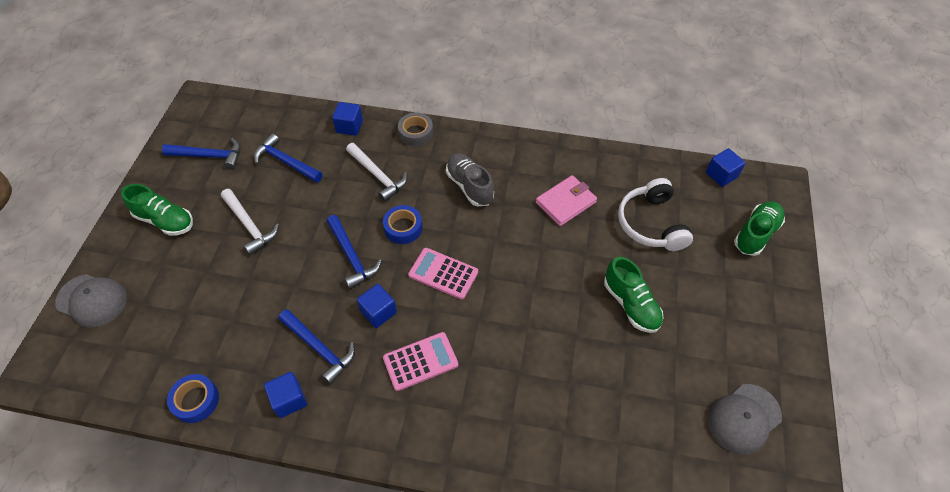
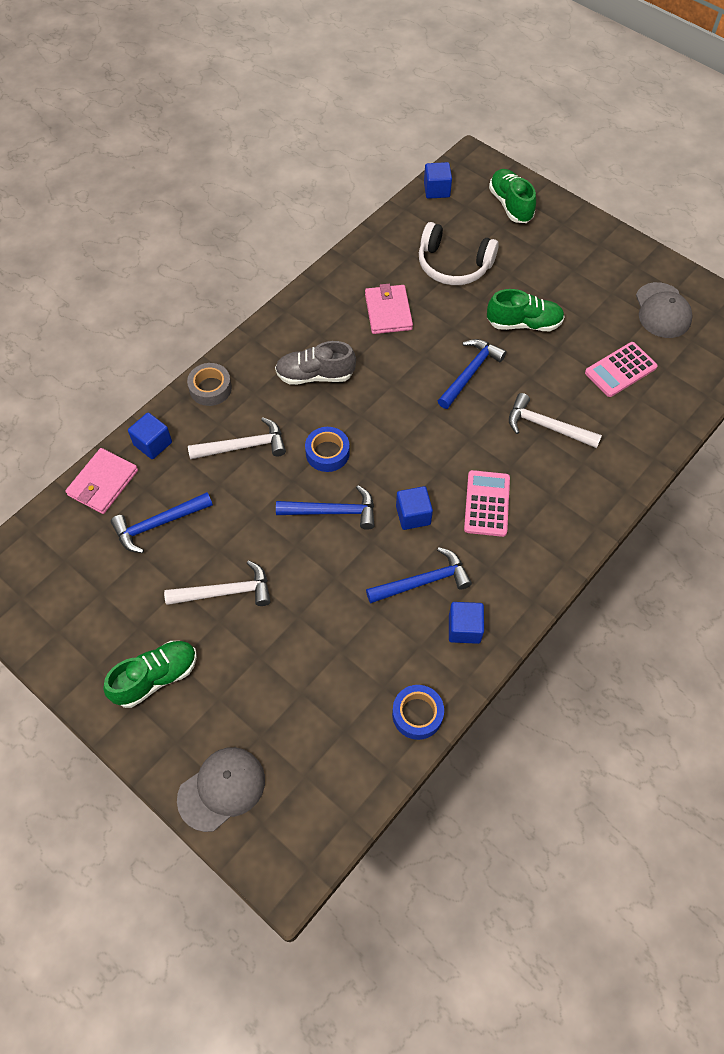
camera: 60 degrees left, 5 degrees up
blue hammer [162,138,241,170] -> blue hammer moved to [438,339,506,409]
pink calculator [408,248,478,300] -> pink calculator moved to [585,342,658,397]
none -> pink wallet [65,448,138,514]
none -> white hammer [509,393,602,448]

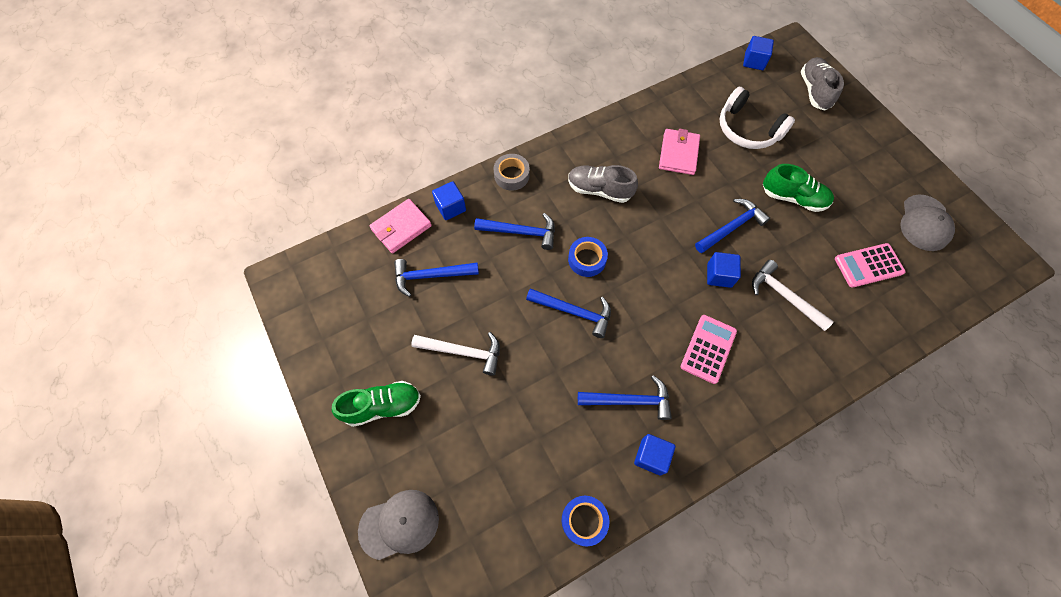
camera: 20 degrees right, 5 degrees up
white hammer [188,417,286,459] -> blue hammer [474,213,555,250]
blue cube [396,486,433,530] -> blue cube moved to [707,252,741,288]
green shoe [489,169,536,223] -> grey shoe [801,57,844,110]

